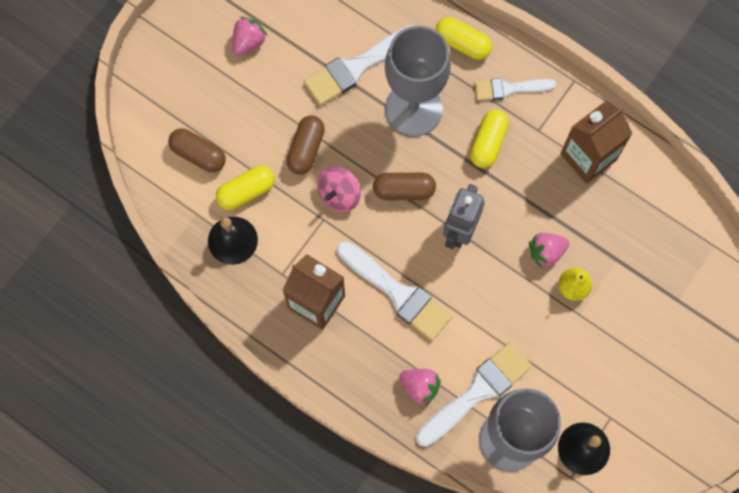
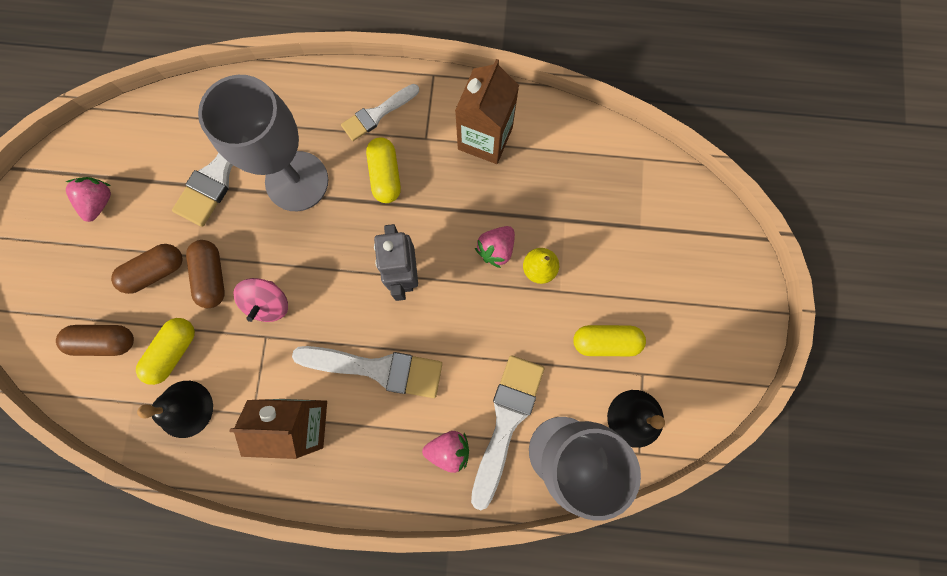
camera: 30 degrees left, 5 degrees up
brown capsule [373,173,436,200] -> brown capsule moved to [111,244,183,294]
yellow capsule [436,17,492,59] -> yellow capsule moved to [573,325,646,356]

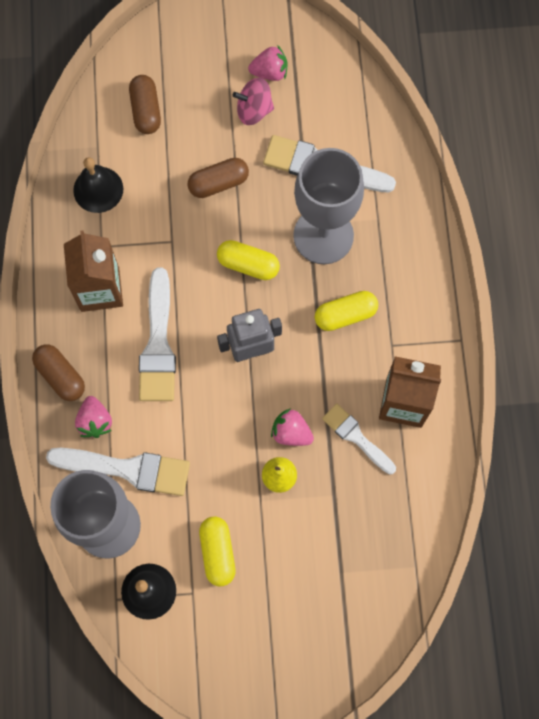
camera: 80 degrees right, 5 degrees down
brown capsule [111,244,183,294] -> brown capsule moved to [32,344,85,401]
yellow capsule [136,318,195,385] -> yellow capsule moved to [217,240,280,280]
pink spinning top [233,278,288,322] -> pink spinning top moved to [233,78,274,125]
white brush [341,84,419,141] -> white brush moved to [322,404,396,475]

